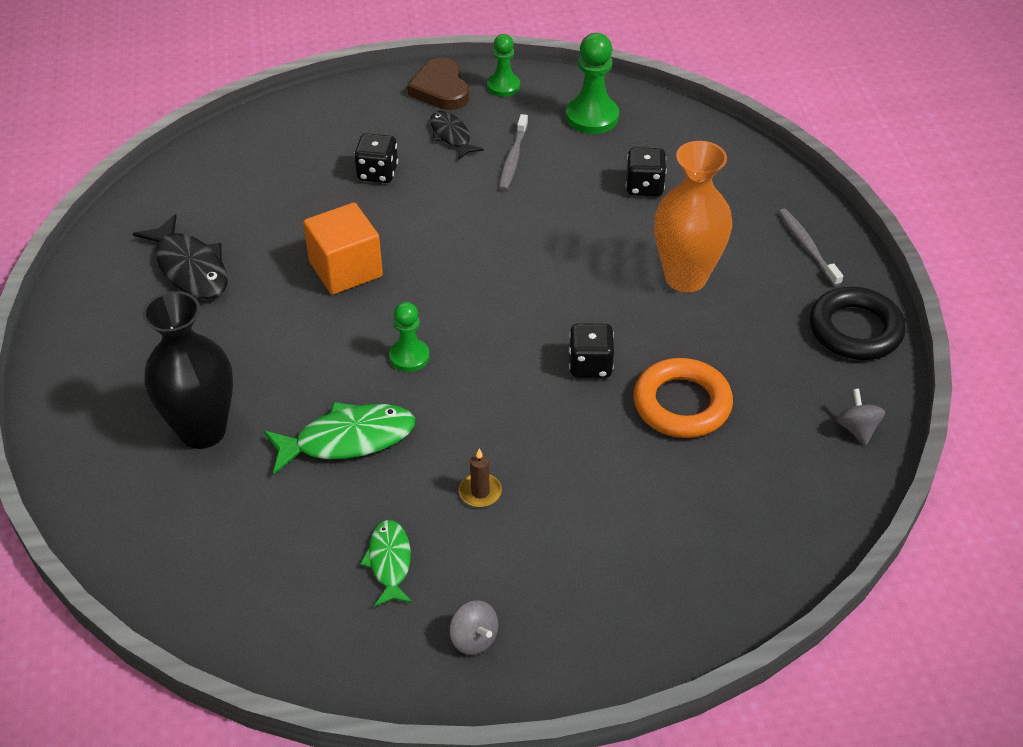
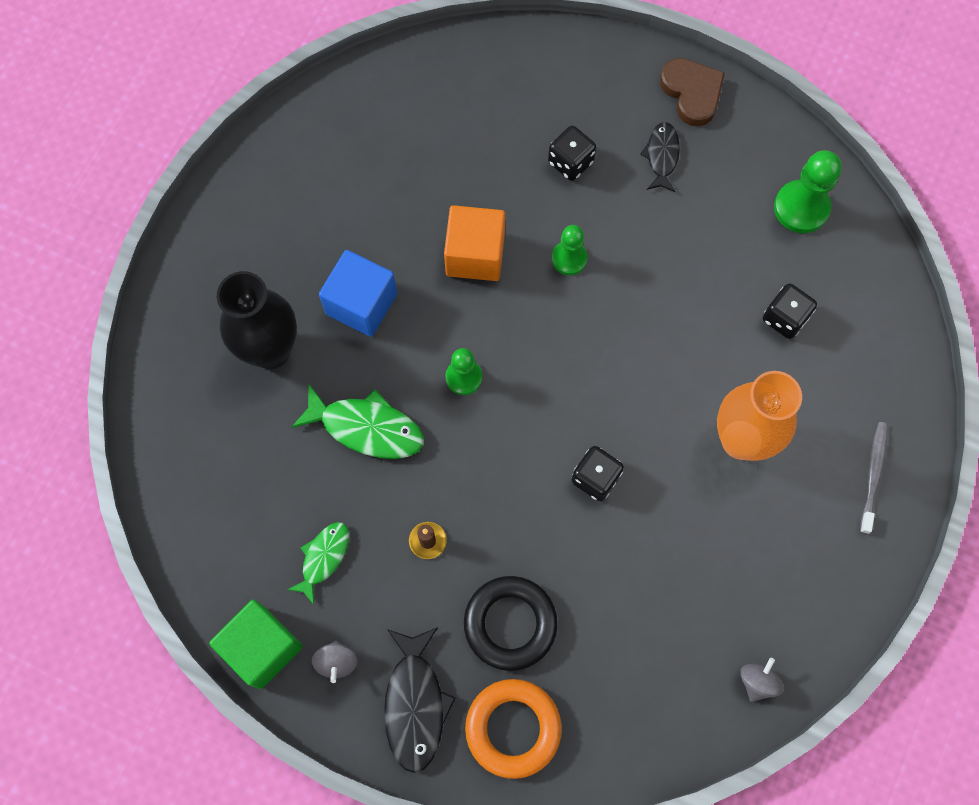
camera: 35 degrees right, 25 degrees up
black fish [133,214,228,299] -> black fish moved to [384,627,456,773]
brown heart [407,58,469,110] -> brown heart turned 135 degrees clockwise [660,58,725,127]
green pawn [487,34,520,97] -> green pawn moved to [552,225,587,275]
grey toothbrush [499,114,528,191] -> none
orange ring [633,358,733,438] -> orange ring moved to [465,679,562,779]
black ring [810,287,906,360] -> black ring moved to [464,576,558,671]
none -> green cube [209,599,303,689]
none -> blue cube [319,250,397,337]

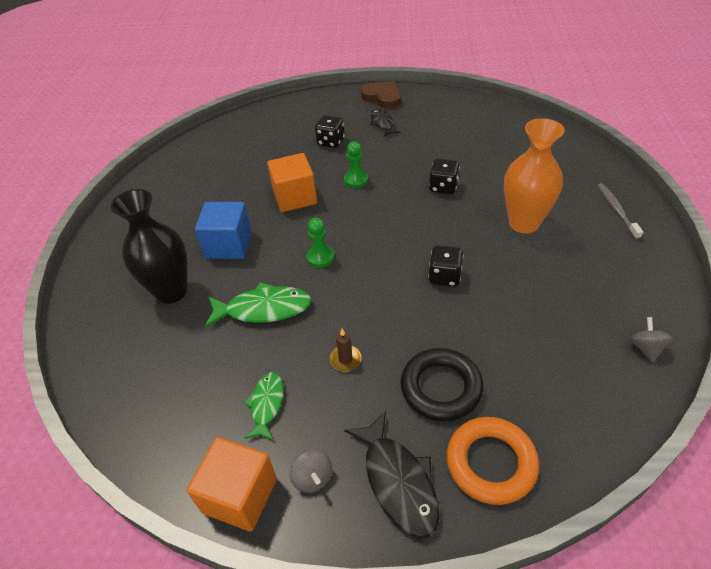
camera: 20 degrees left, 25 degrees down
green cube [209,599,303,689] -> orange cube [187,437,277,532]
black dice [763,283,817,339] -> black dice moved to [429,159,460,194]
green pawn [774,150,842,233] -> none

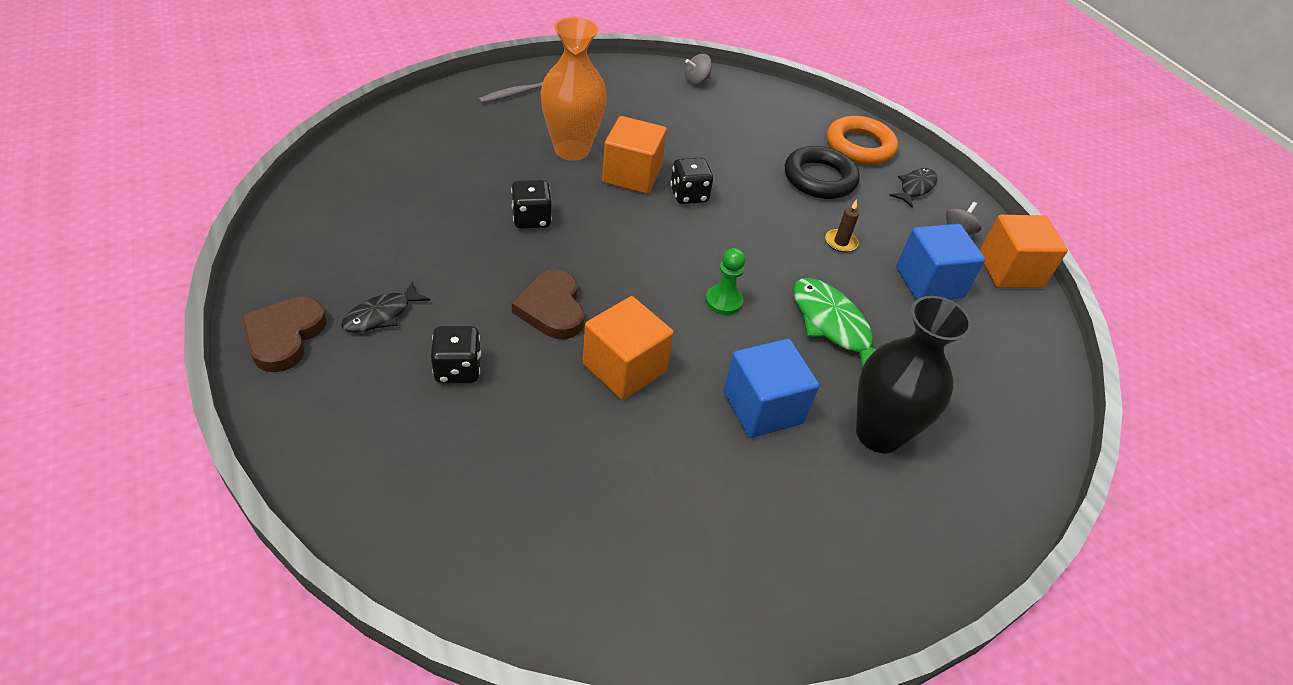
camera: 125 degrees left, 0 degrees up
green fish [244,372,284,440] -> blue cube [896,224,985,300]
green pawn [344,141,368,188] -> brown heart [512,269,584,339]
black fish [344,411,440,538] -> black fish [889,168,937,207], size x0.62
none -> orange cube [602,116,667,194]

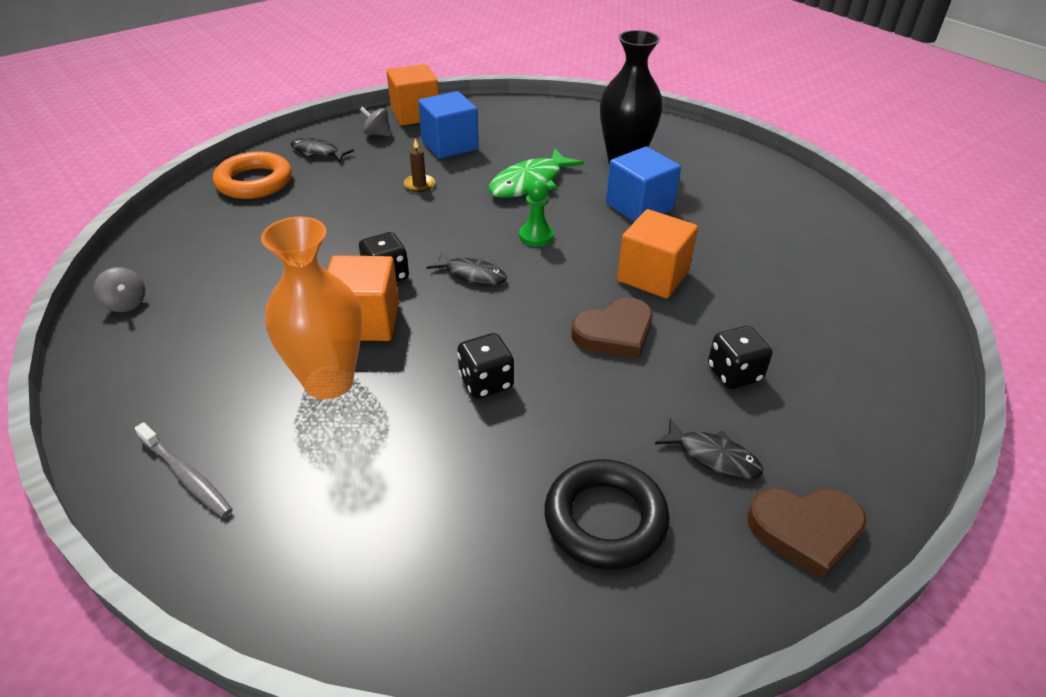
camera: 100 degrees left, 5 degrees down
black ring [785,146,860,199] -> black ring moved to [544,459,670,570]
none -> black fish [426,251,507,285]

